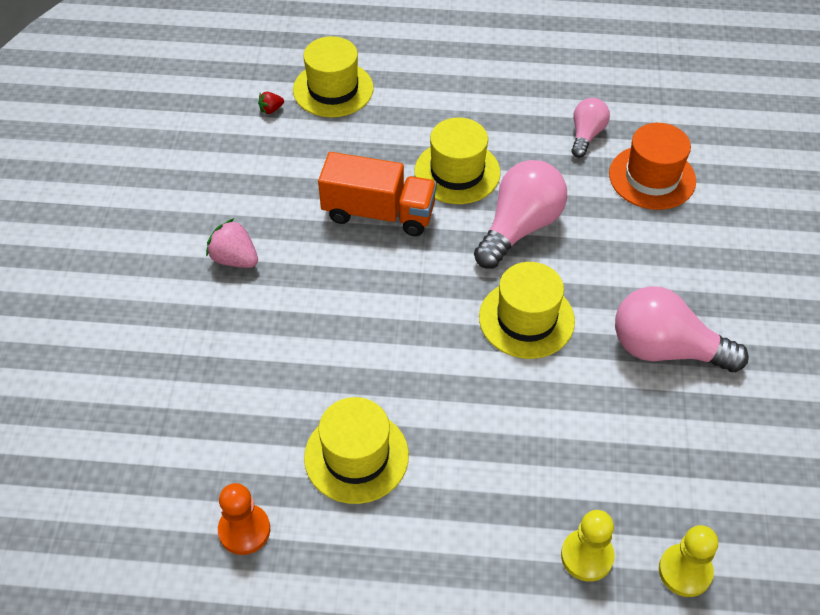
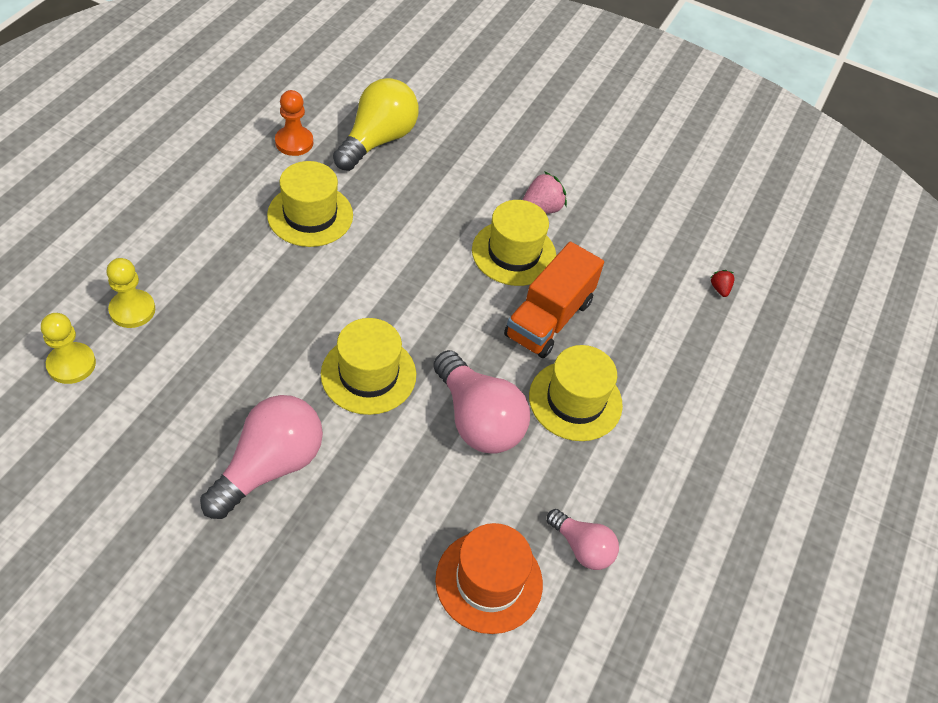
camera: 105 degrees right, 0 degrees up
yellow hat [293,36,374,117] -> yellow hat moved to [472,200,556,286]
none -> yellow light bulb [333,78,419,171]

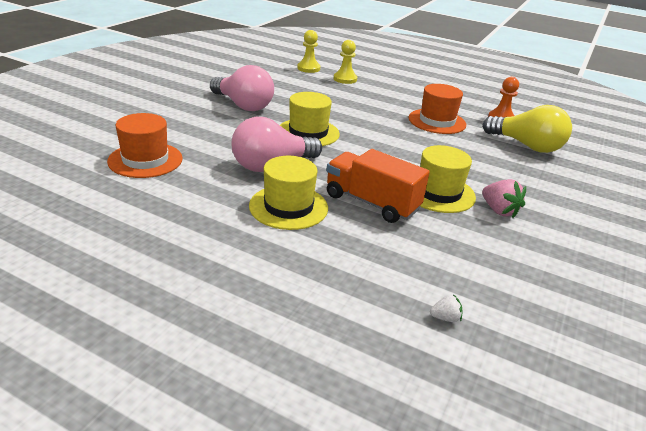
camera: 95 degrees right, 20 degrees down
yellow hat [267,161,353,247] -> orange hat [409,84,466,134]
pink light bulb [547,509,619,570] -> none
red strawberry [710,270,734,297] -> white strawberry [430,294,462,322]

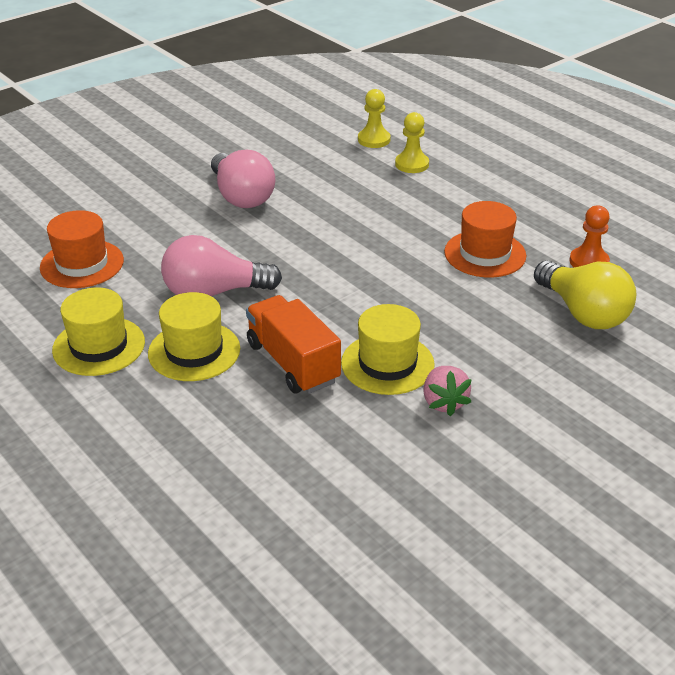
camera: 25 degrees right, 5 degrees up
yellow hat [280,92,340,146] -> yellow hat moved to [52,287,145,376]
white strawberry [430,294,462,322] -> none

